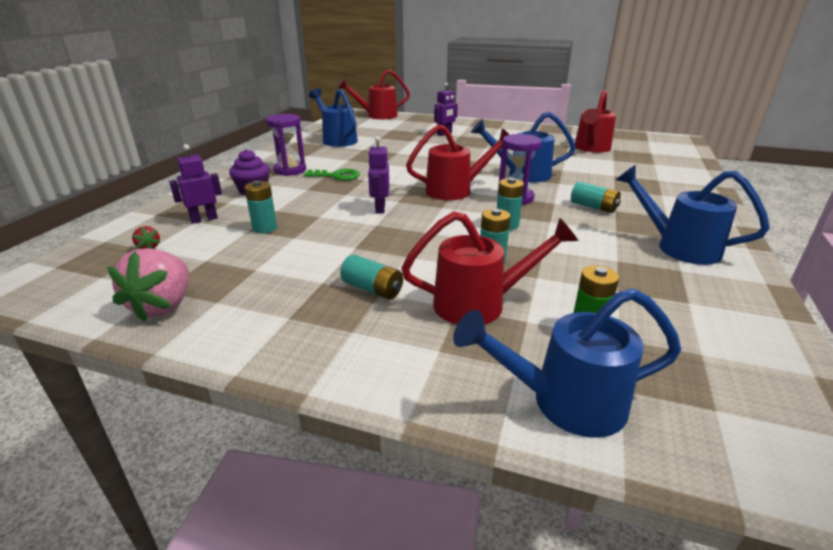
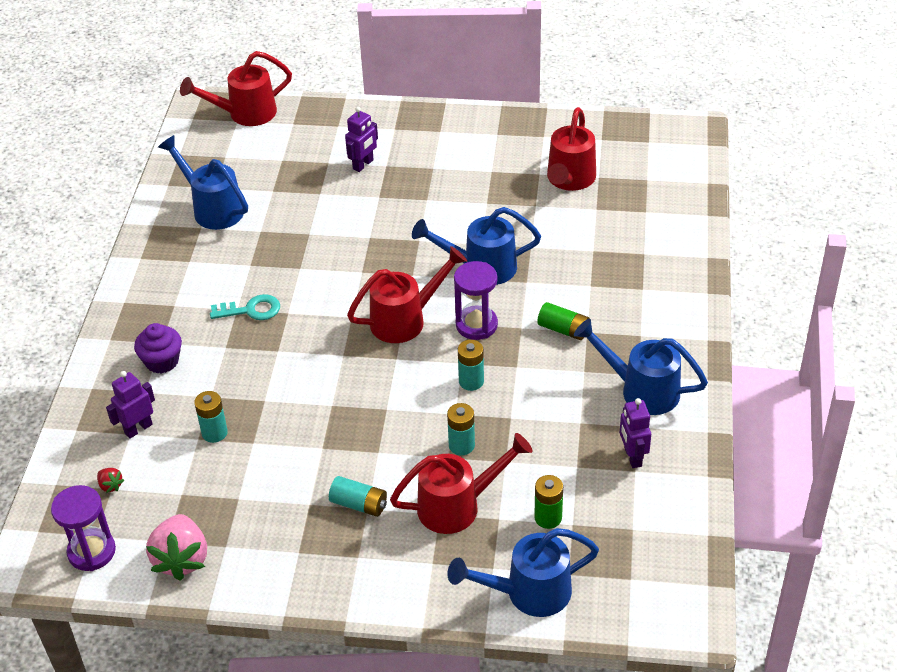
camera: 10 degrees left, 15 degrees up
purple hourglass [266,114,306,176] -> purple hourglass moved to [51,485,116,571]
green key [304,169,360,181] -> turquoise key [210,294,280,320]
purple robot [368,136,389,214] -> purple robot moved to [620,398,651,468]
turquoise battery [571,182,621,213] -> green battery [537,302,590,340]

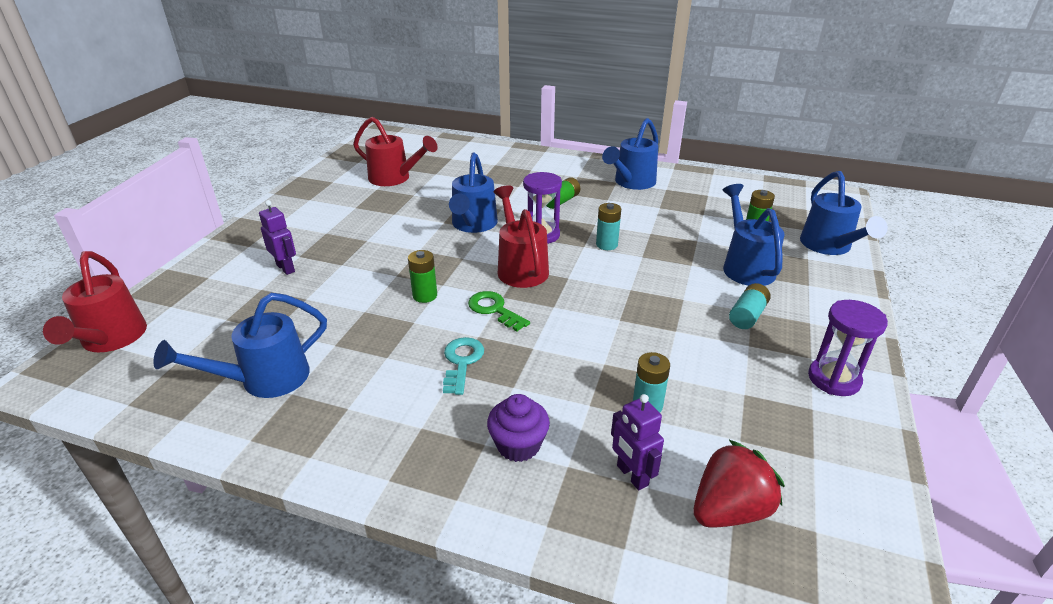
camera: 80 degrees left, 10 degrees down
purple hourglass [51,485,116,571] -> purple hourglass moved to [808,300,888,396]
red strawberry [97,468,124,493] -> red strawberry [694,439,785,528], size x2.28
pink strawberry [146,514,207,581] -> none
red watering can [390,433,532,534] -> blue watering can [723,184,785,286]
turquoise battery [447,403,475,455] -> none
purple robot [620,398,651,468] -> none
none -> green battery [408,250,437,303]
none -> green key [468,291,530,331]

